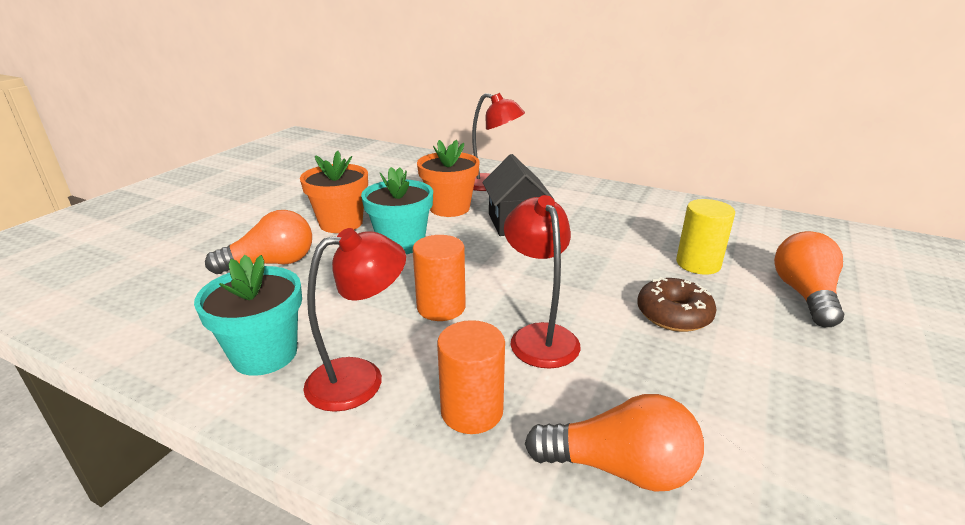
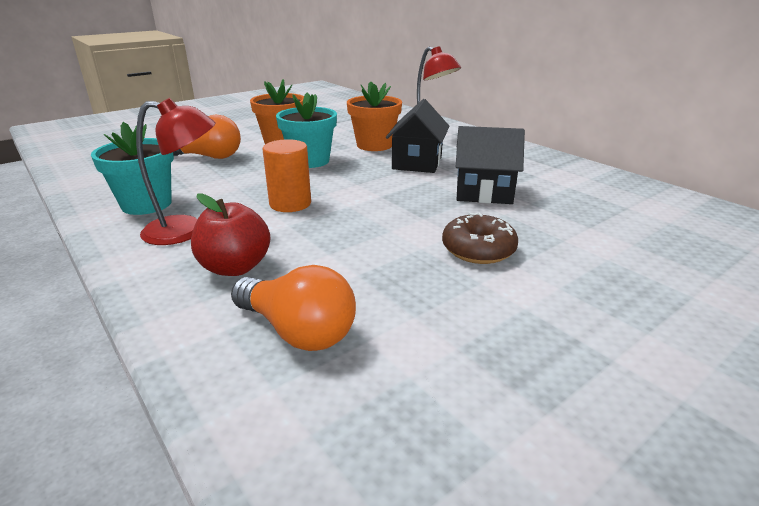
camera: 25 degrees right, 0 degrees up
orange cylinder [437,320,505,434] -> red apple [191,193,270,276]
red lamp [504,195,581,369] -> none
yellow cylinder [676,199,735,275] -> none
orange light bulb [774,231,844,327] -> none
none -> black house [456,126,525,204]

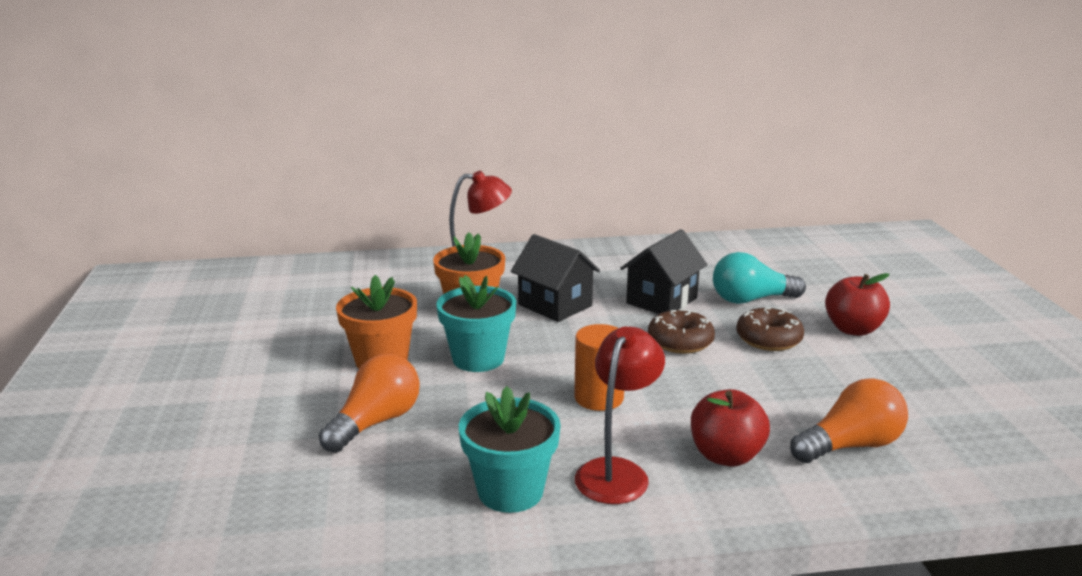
camera: 60 degrees left, 5 degrees down
none -> brown donut [648,309,715,354]
none -> turquoise light bulb [713,252,806,304]
none -> red apple [825,273,890,336]

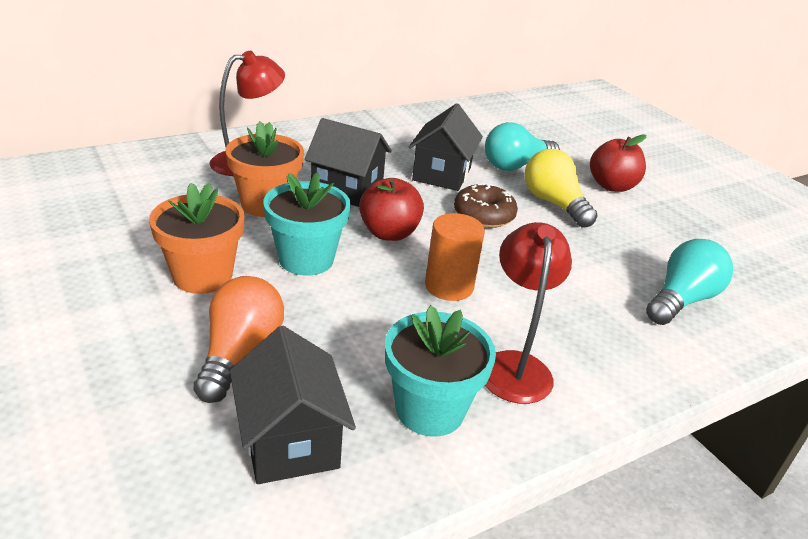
camera: 25 degrees left, 10 degrees up
red apple [691,389,770,467] -> red apple moved to [359,178,424,241]
brown donut [736,307,804,351] -> yellow light bulb [525,149,598,228]
orange light bulb [790,378,908,463] -> turquoise light bulb [646,239,733,325]
none -> black house [230,326,356,484]

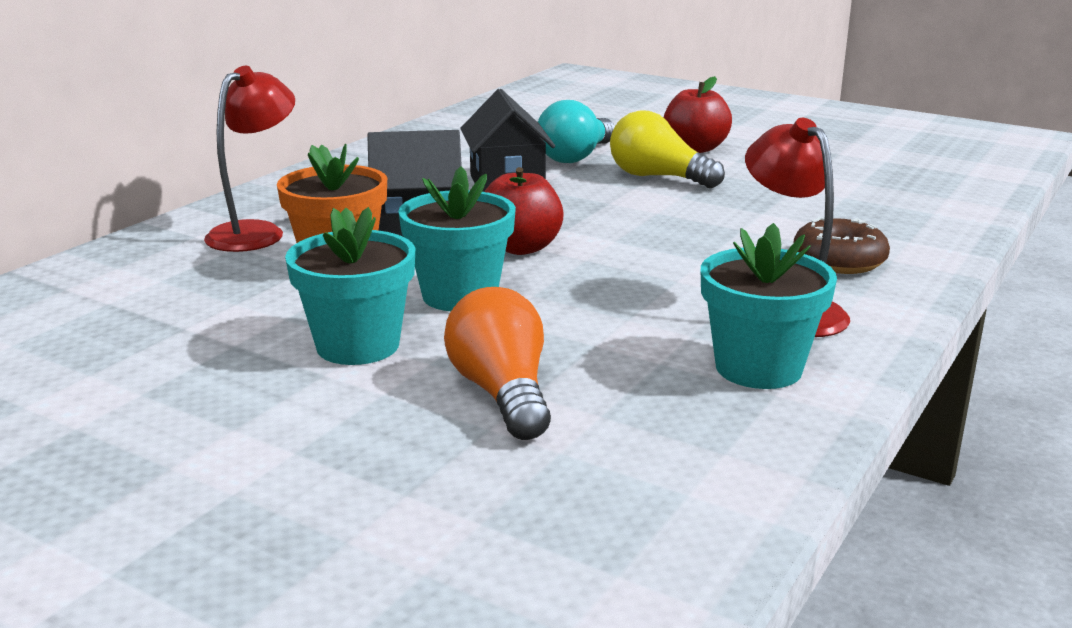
camera: 25 degrees left, 10 degrees down
orange flower pot [149,183,245,294] -> turquoise flower pot [285,207,415,365]
black house [230,326,356,484] -> none
orange cylinder [425,213,485,301] -> none
brown donut [454,183,518,228] -> brown donut moved to [794,217,890,274]
turquoise light bulb [646,239,733,325] -> none

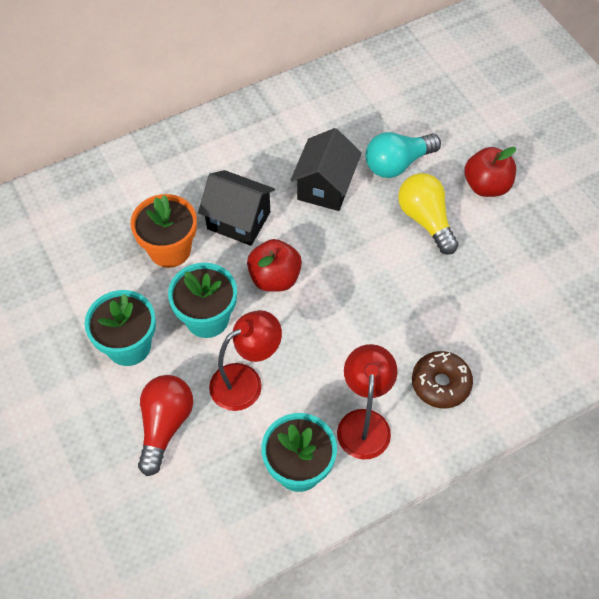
camera: 30 degrees right, 35 degrees up
red lamp [204,66,295,252] -> red lamp moved to [209,310,282,411]
orange light bulb [444,287,551,440] -> red light bulb [138,375,193,476]

